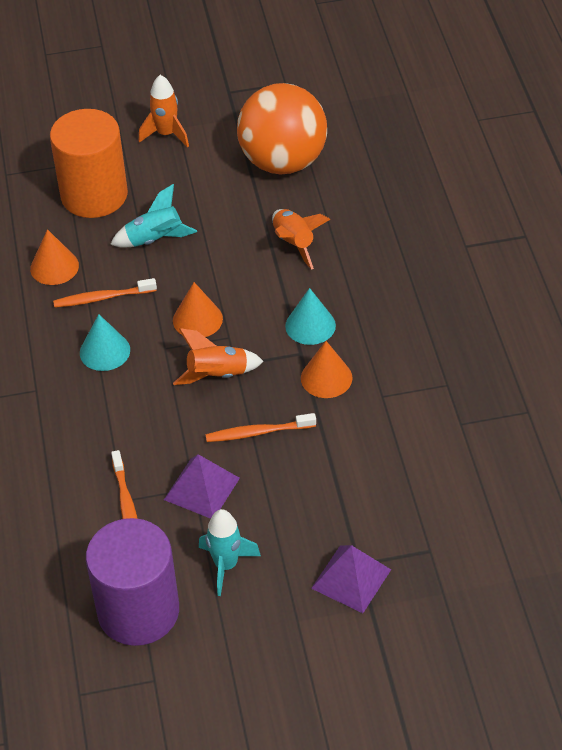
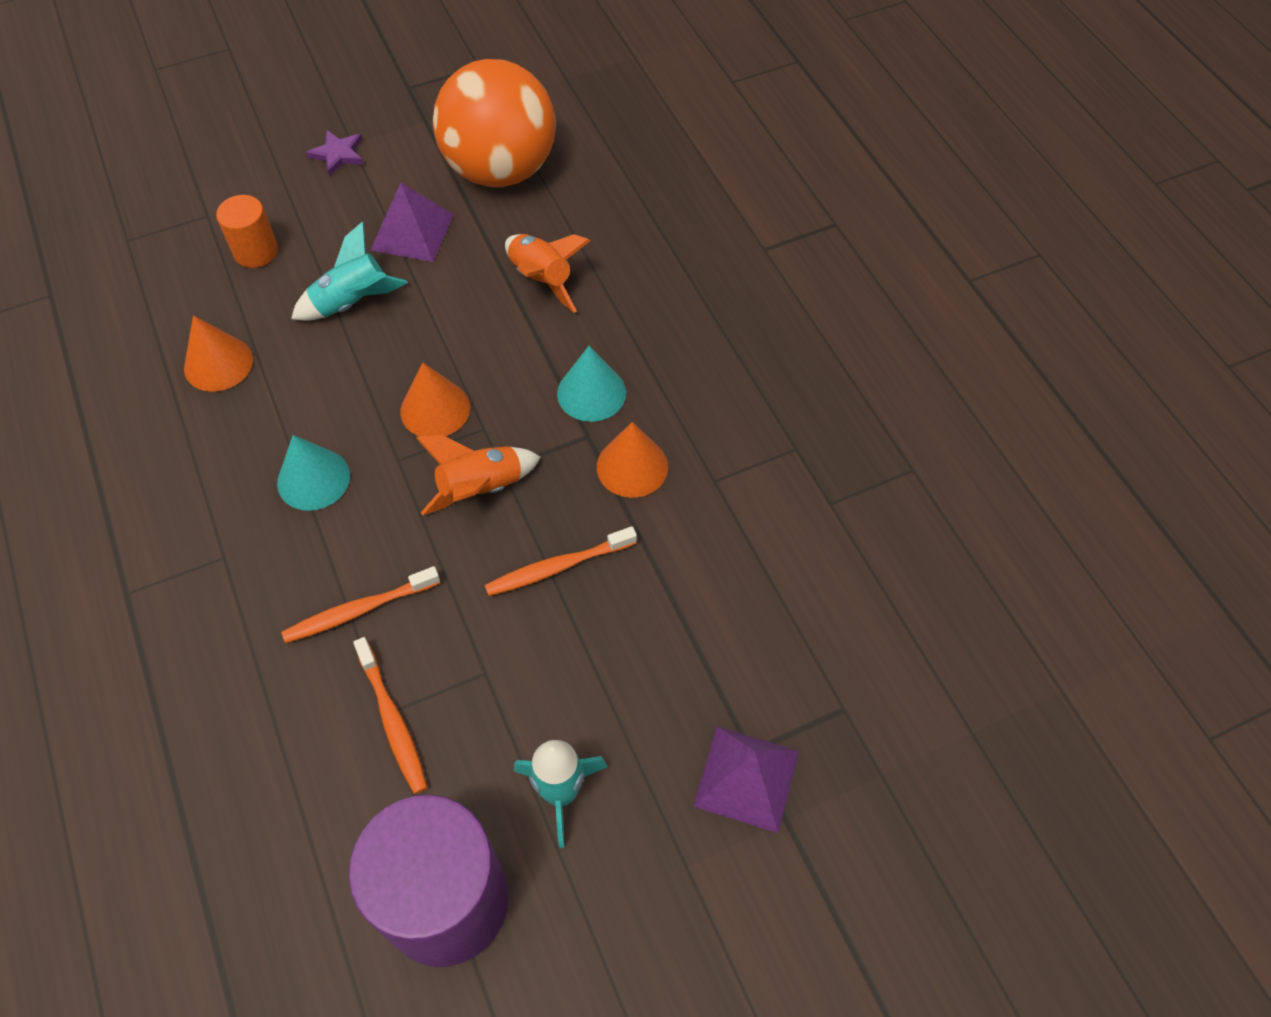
camera: 15 degrees left, 10 degrees up
orange cylinder [50,109,128,218] -> orange cylinder [216,195,278,268], size x0.48
orange toothbrush [53,278,157,308] -> orange toothbrush moved to [281,566,440,643]
orange rocket [139,75,189,148] -> purple star [306,130,364,176]
purple pyramid [164,454,240,519] -> purple pyramid moved to [371,183,454,262]

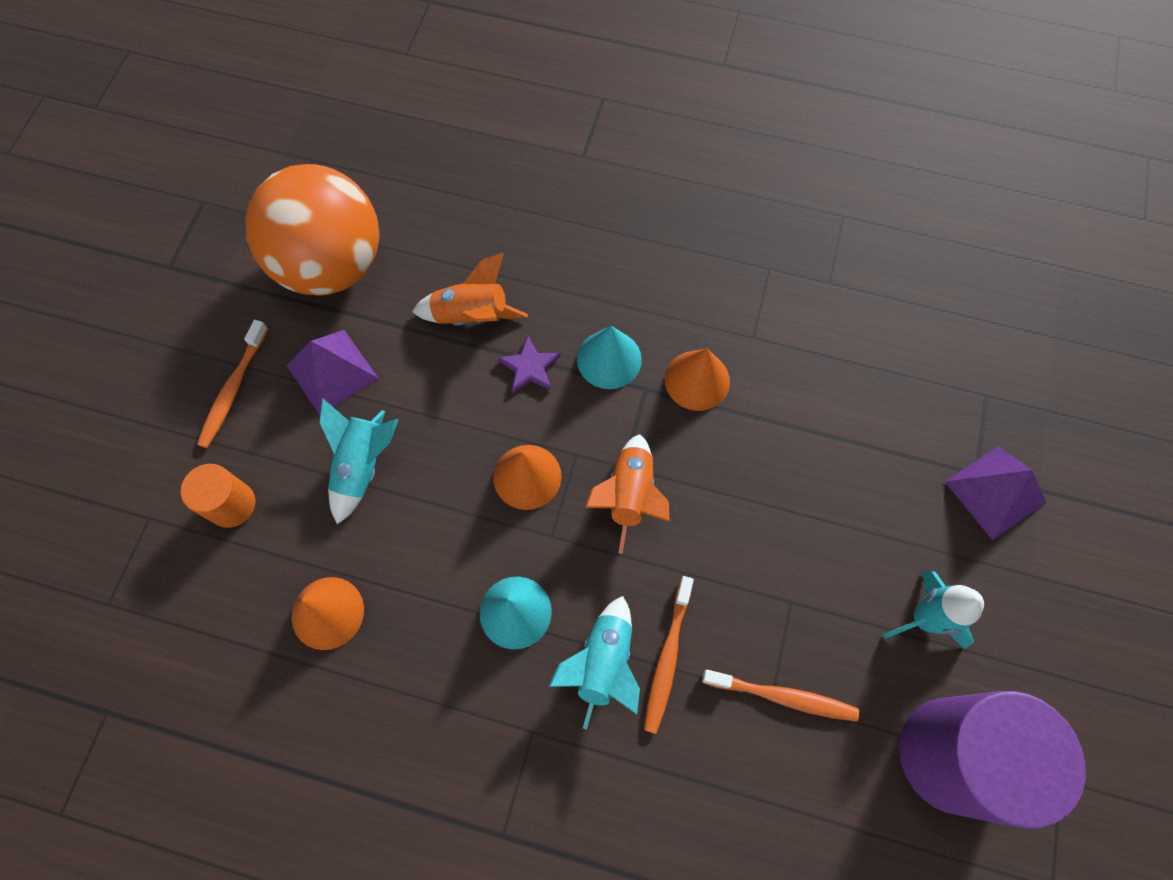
camera: 50 degrees left, 10 degrees up
purple star [306,130,364,176] -> purple star moved to [498,335,561,394]
orange toothbrush [485,526,637,596] -> orange toothbrush moved to [197,320,268,448]
none -> turquoise rocket [548,596,640,730]

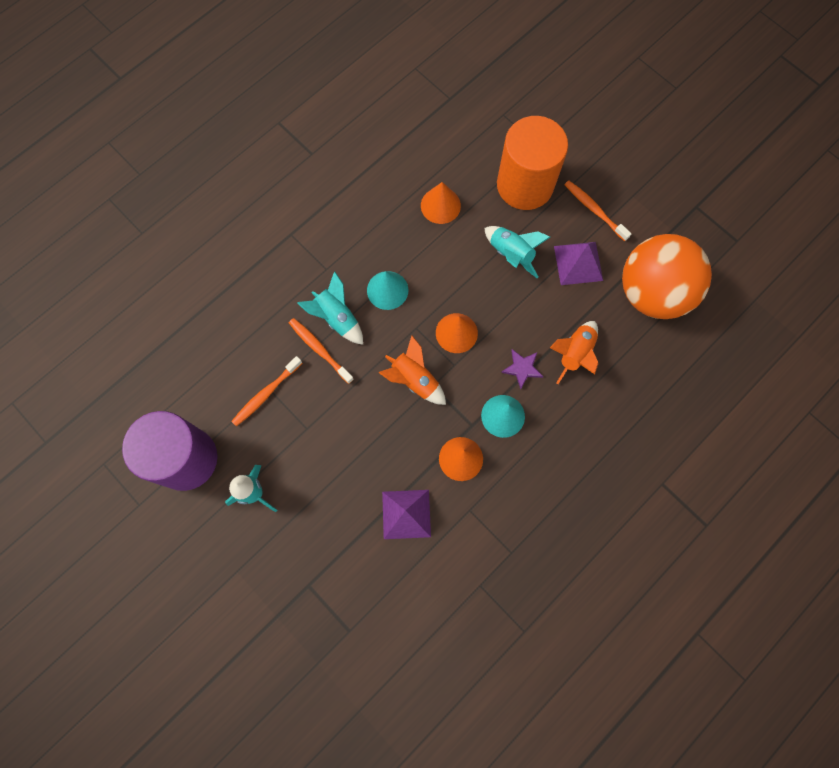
camera: 120 degrees right, 5 degrees up
orange cylinder [180,464,255,528] -> orange cylinder [497,116,568,210], size x2.07
purple pyramid [945,446,1046,540] -> purple pyramid moved to [382,490,431,539]

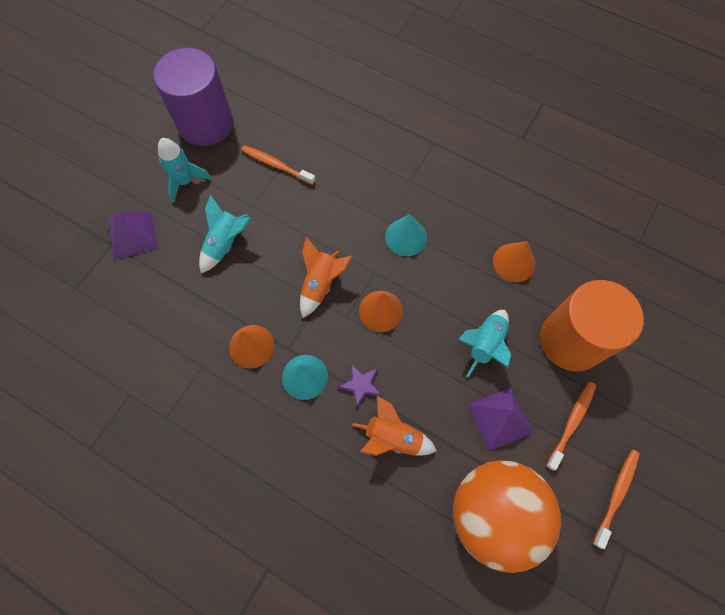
camera: 75 degrees right, 5 degrees down
orange toothbrush [289,318,354,384] -> orange toothbrush moved to [593,449,640,549]
turquoise rocket [297,271,363,345] -> turquoise rocket moved to [199,194,251,273]
purple pyramid [382,490,431,539] -> purple pyramid moved to [108,211,158,260]

